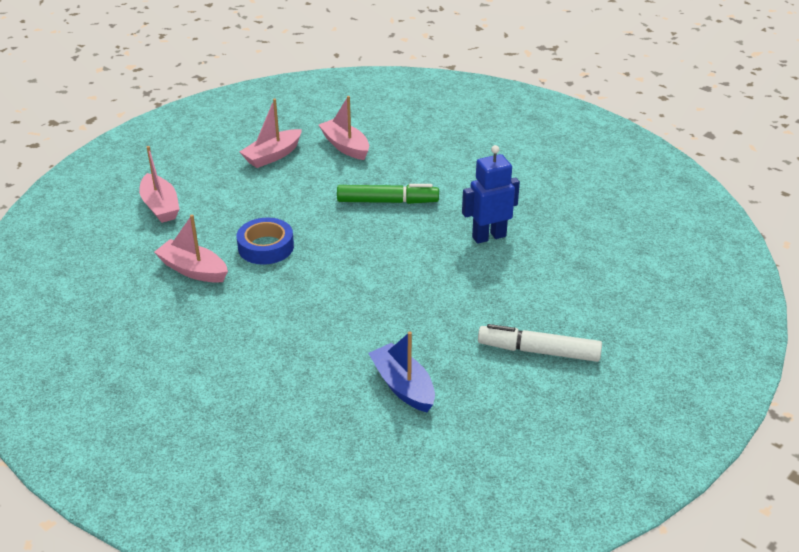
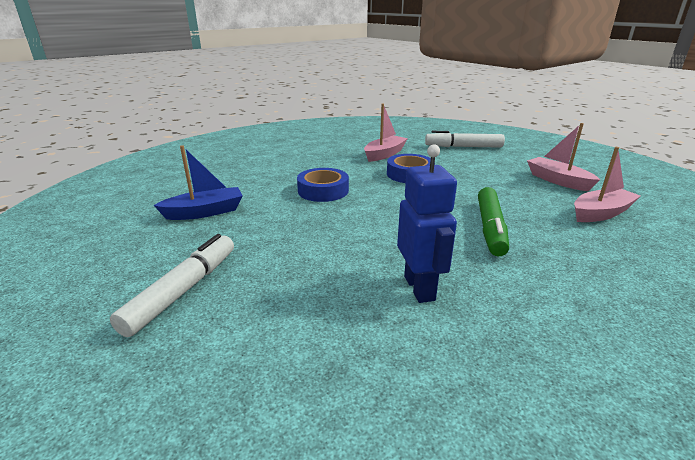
camera: 100 degrees right, 10 degrees down
pink boat [139,146,180,223] -> white marker [425,131,505,148]
none -> blue tape [297,168,349,202]

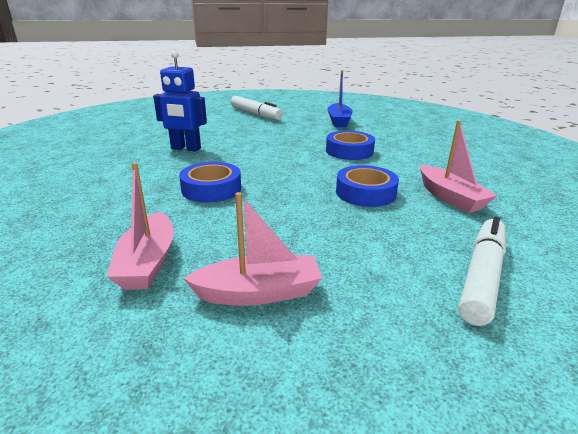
camera: 115 degrees right, 0 degrees up
green marker [478,187,509,256] -> blue tape [179,162,241,203]

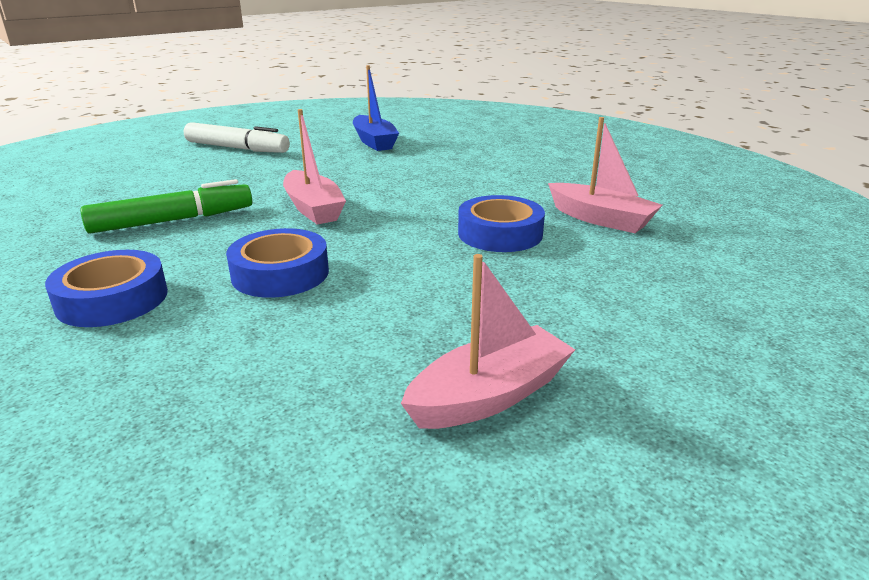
camera: 25 degrees left, 0 degrees up
pink boat [107,162,174,290] -> pink boat moved to [283,109,346,225]
blue robot [153,51,207,151] -> green marker [80,179,252,234]
blue tape [326,131,375,160] -> blue tape moved to [45,250,168,327]
white marker [459,216,506,326] -> none

